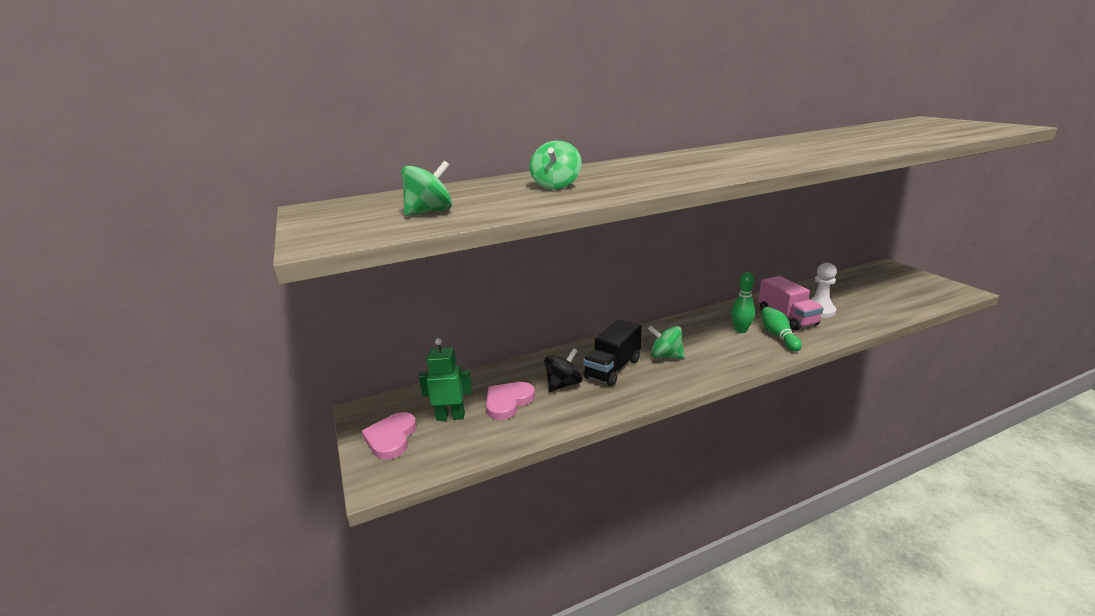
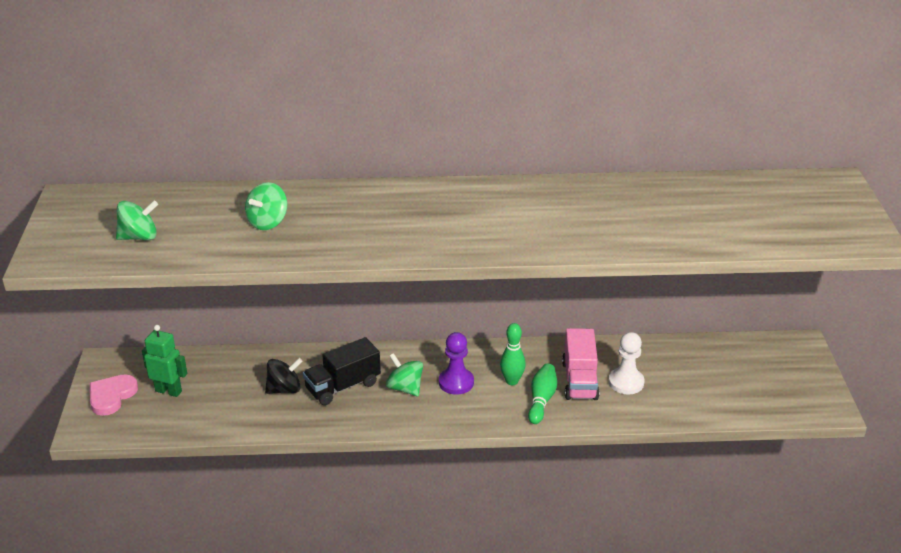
camera: 20 degrees right, 10 degrees up
pink heart [486,382,535,420] -> none
none -> purple pawn [439,332,474,395]

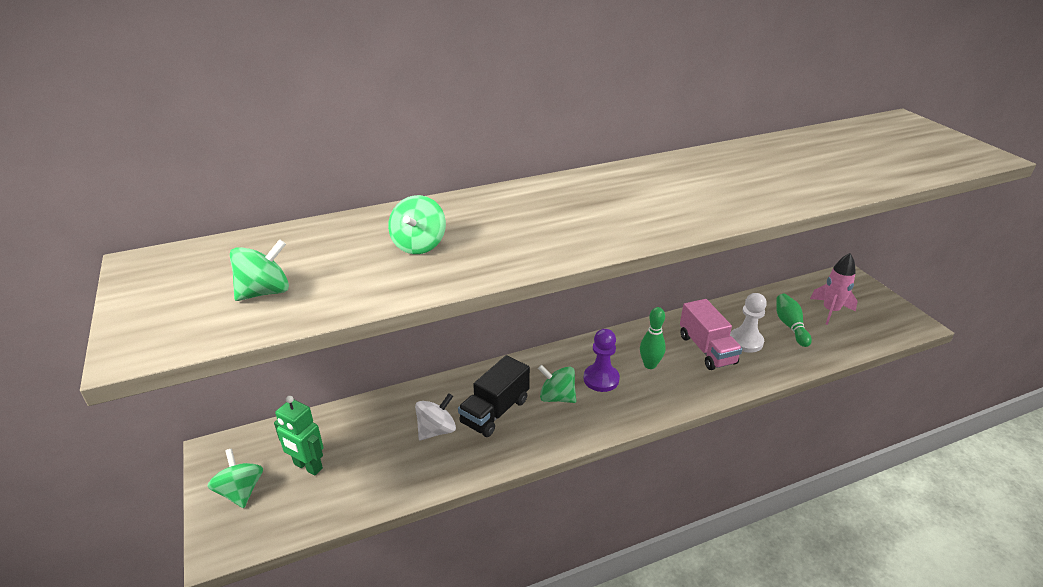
camera: 20 degrees left, 0 degrees up
pink heart [90,374,138,416] -> green spinning top [207,448,263,508]
green robot [142,325,187,397] -> green robot turned 150 degrees counterclockwise [274,396,323,476]
black spinning top [265,358,303,394] -> white spinning top [415,393,456,440]
green bowling pin [528,364,557,424] -> green bowling pin moved to [776,294,812,347]
none -> pink rocket [810,253,858,325]

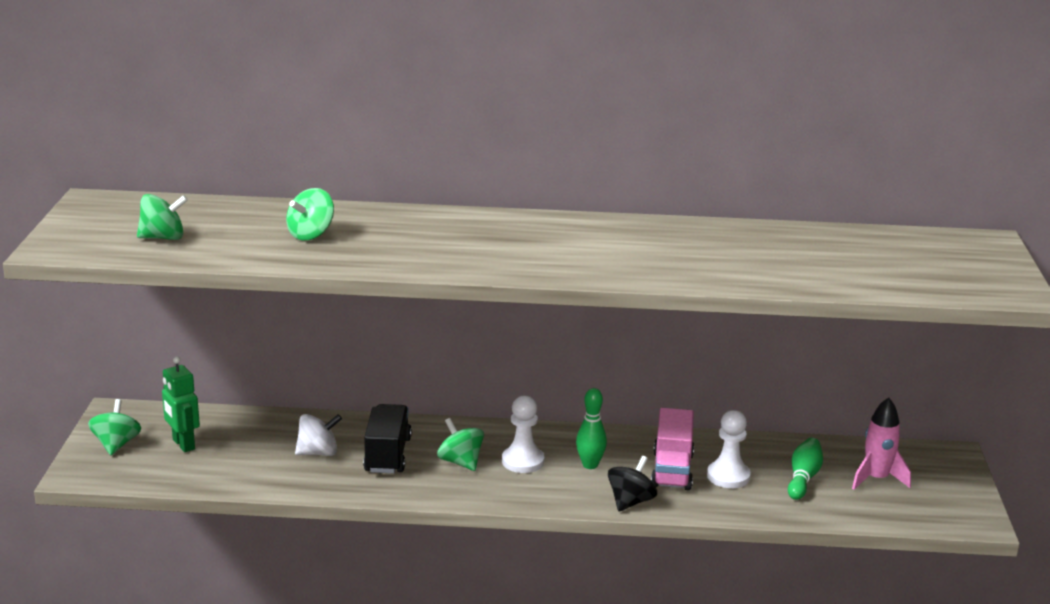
camera: 25 degrees right, 10 degrees down
black truck [458,355,530,437] -> black truck turned 120 degrees clockwise [363,404,412,473]
purple pawn [583,329,620,392] -> white pawn [502,395,544,473]
none -> black spinning top [608,456,657,511]

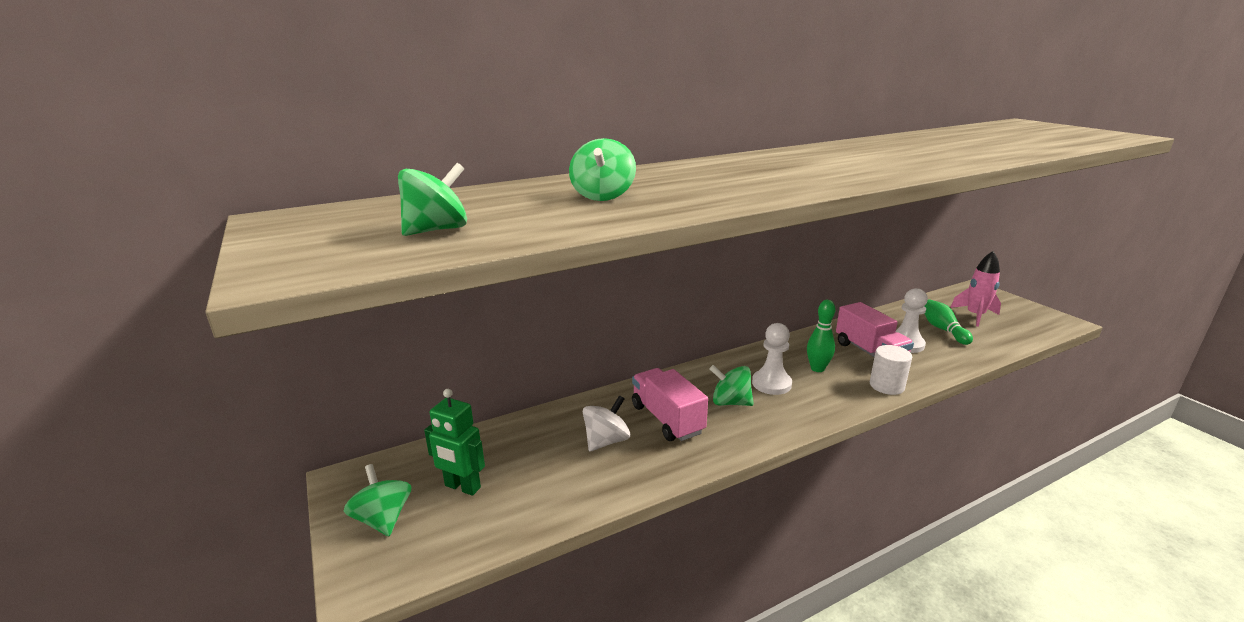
camera: 30 degrees left, 0 degrees up
black truck [363,404,412,473] -> pink truck [632,368,708,441]
black spinning top [608,456,657,511] -> white cylinder [870,345,912,395]

